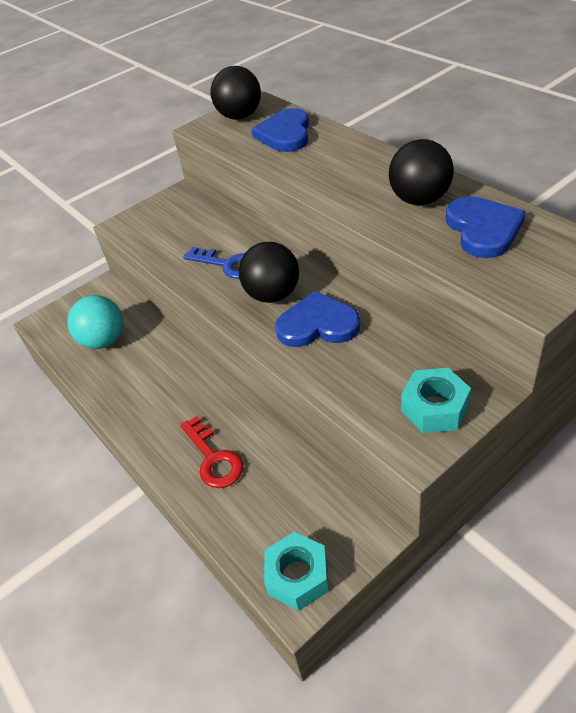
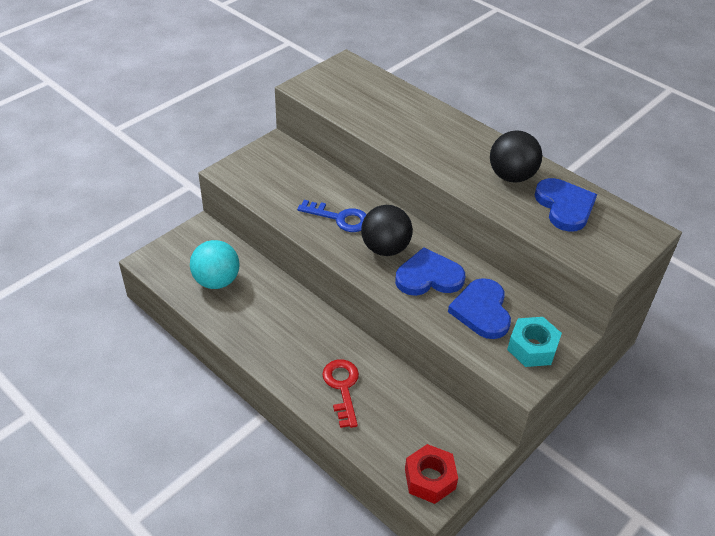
camera: 15 degrees left, 0 degrees up
red key [180,416,243,488] -> red key turned 150 degrees counterclockwise [322,359,359,428]
black ball [210,66,261,120] -> none
blue heart [251,108,309,152] -> blue heart moved to [448,278,511,339]
turquoise nut [264,532,329,611] -> red nut [405,444,458,504]

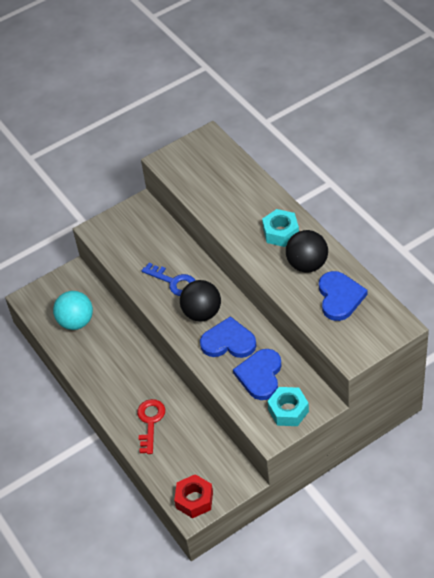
camera: 20 degrees right, 5 degrees up
none -> turquoise nut [262,209,299,247]

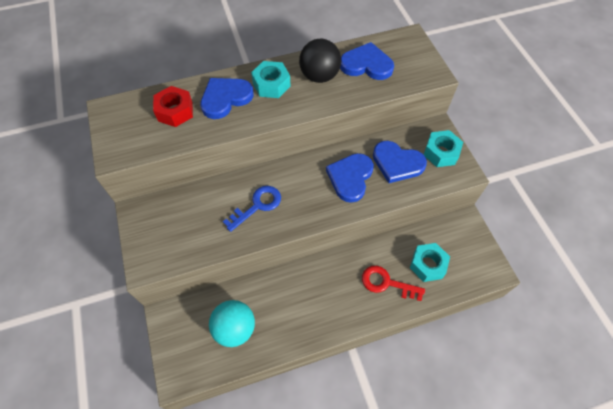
camera: 80 degrees left, 10 degrees up
red nut [174,474,213,518] -> red nut moved to [153,86,193,127]
black ball [180,280,221,322] -> none
none -> blue heart [200,78,254,119]
none -> turquoise nut [410,243,450,282]

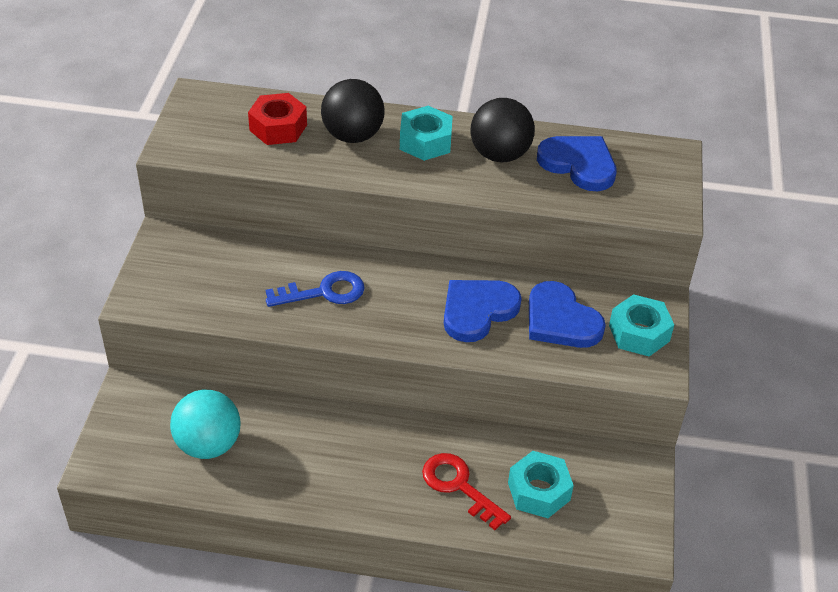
camera: 25 degrees right, 15 degrees down
blue heart [200,78,254,119] -> black ball [321,79,385,143]

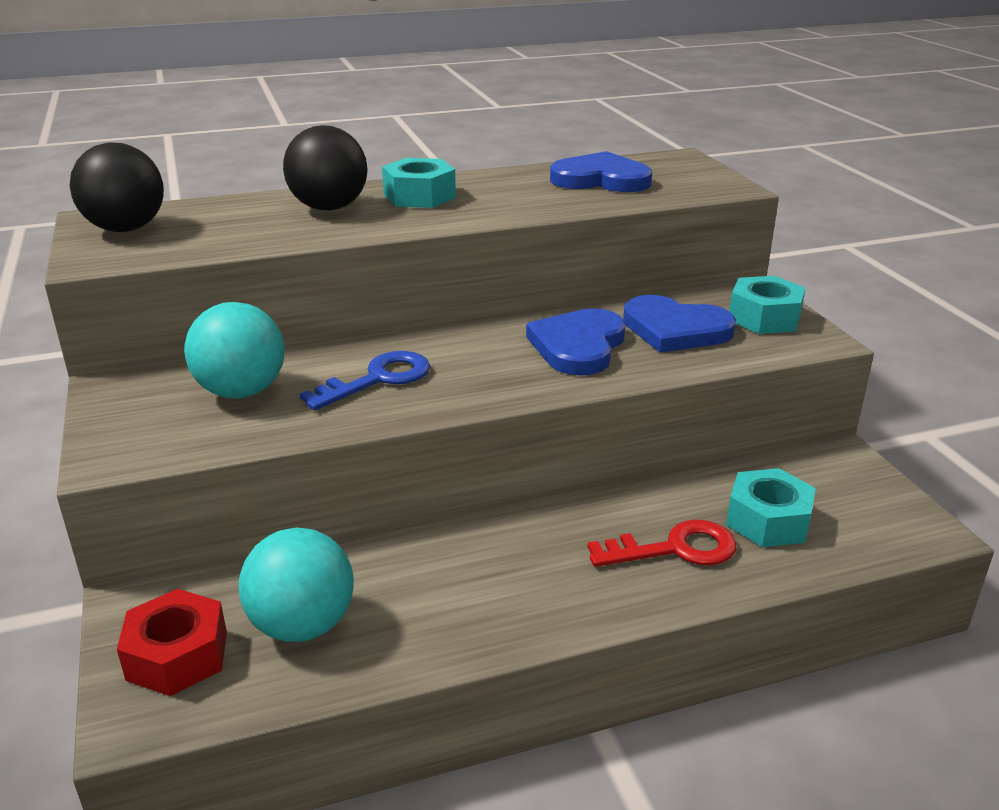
camera: 25 degrees left, 15 degrees down
red nut [248,93,307,145] -> red nut moved to [117,589,227,696]
red key [422,453,511,530] -> red key turned 150 degrees clockwise [588,520,737,567]
black ball [470,98,535,162] -> black ball moved to [70,143,164,232]
none -> turquoise ball [184,302,284,399]

